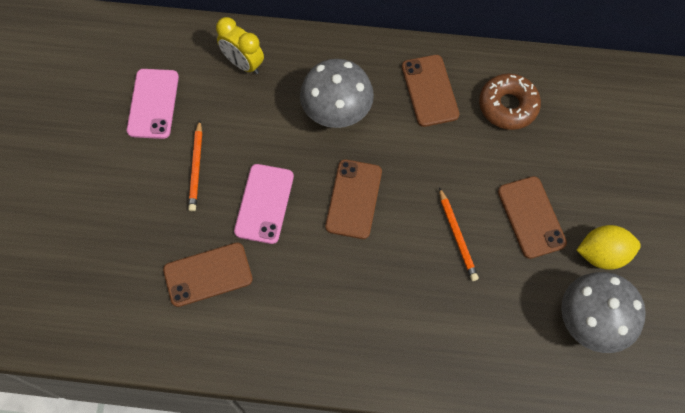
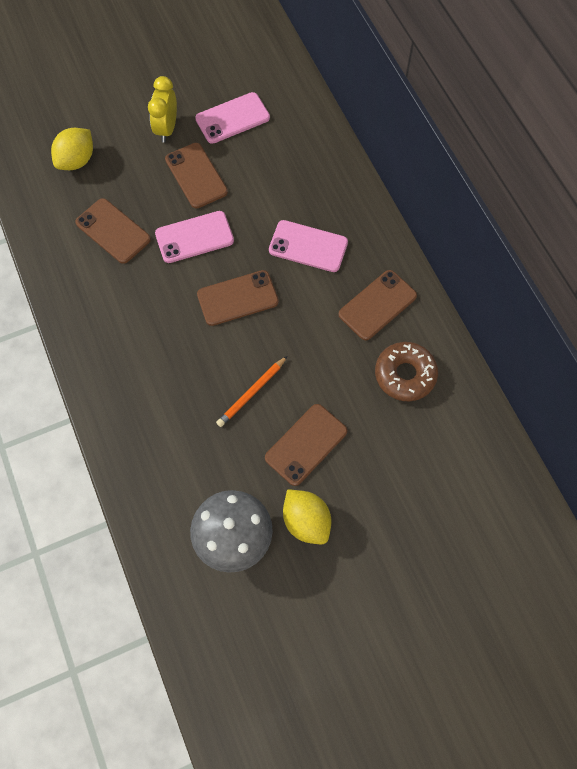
camera: 60 degrees right, 0 degrees up
orange pencil [188,120,202,211] -> brown phone [165,143,228,208]
yellow clock [216,17,264,74] -> yellow clock moved to [148,76,177,143]
grey mushroom [300,59,374,128] -> pink phone [269,220,348,272]
none -> yellow lemon [51,128,93,170]

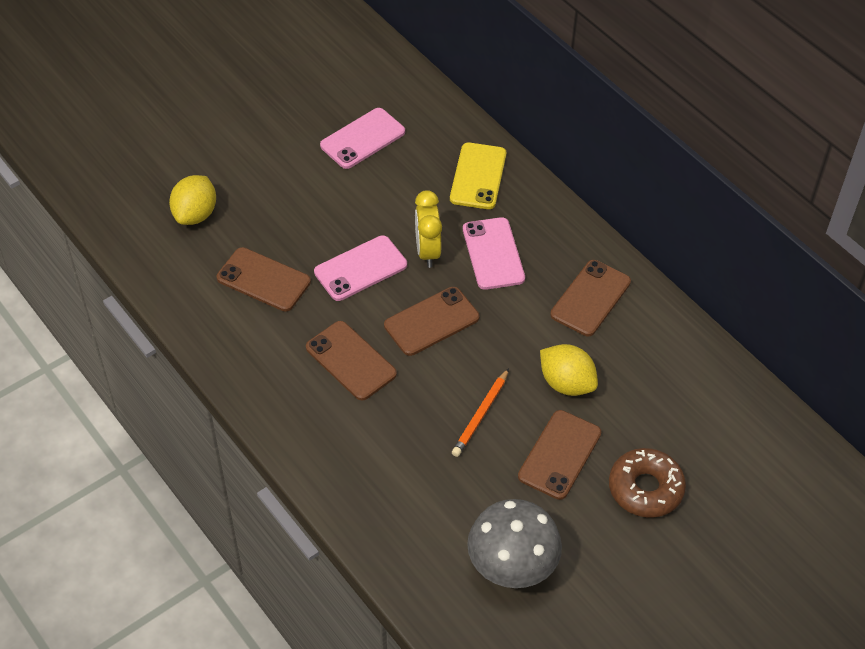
camera: 15 degrees left, 15 degrees down
yellow clock [148,76,177,143] -> yellow clock moved to [415,190,442,268]
brown phone [165,143,228,208] -> brown phone moved to [306,321,397,401]
pink phone [269,220,348,272] -> pink phone turned 75 degrees clockwise [463,217,525,290]
yellow lemon [283,489,331,544] -> yellow lemon moved to [540,344,598,396]
brown donut [375,342,438,401] -> brown donut moved to [609,448,686,518]
none -> yellow phone [450,143,506,209]

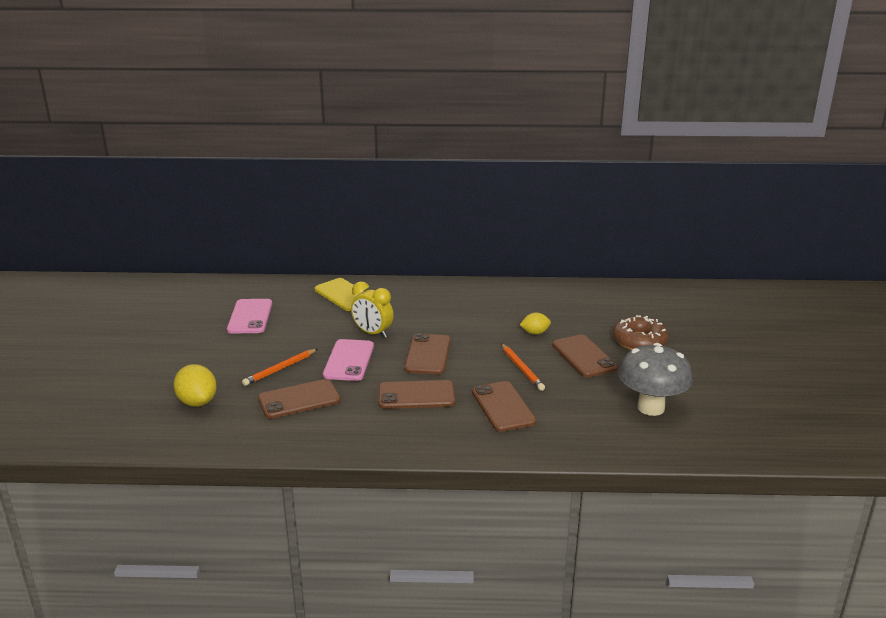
camera: 50 degrees left, 25 degrees down
pink phone [463,217,525,290] -> none
yellow lemon [540,344,598,396] -> yellow lemon [520,312,551,335], size x0.62
brown phone [550,260,631,336] -> brown phone moved to [472,381,536,432]
none -> orange pencil [242,349,317,386]

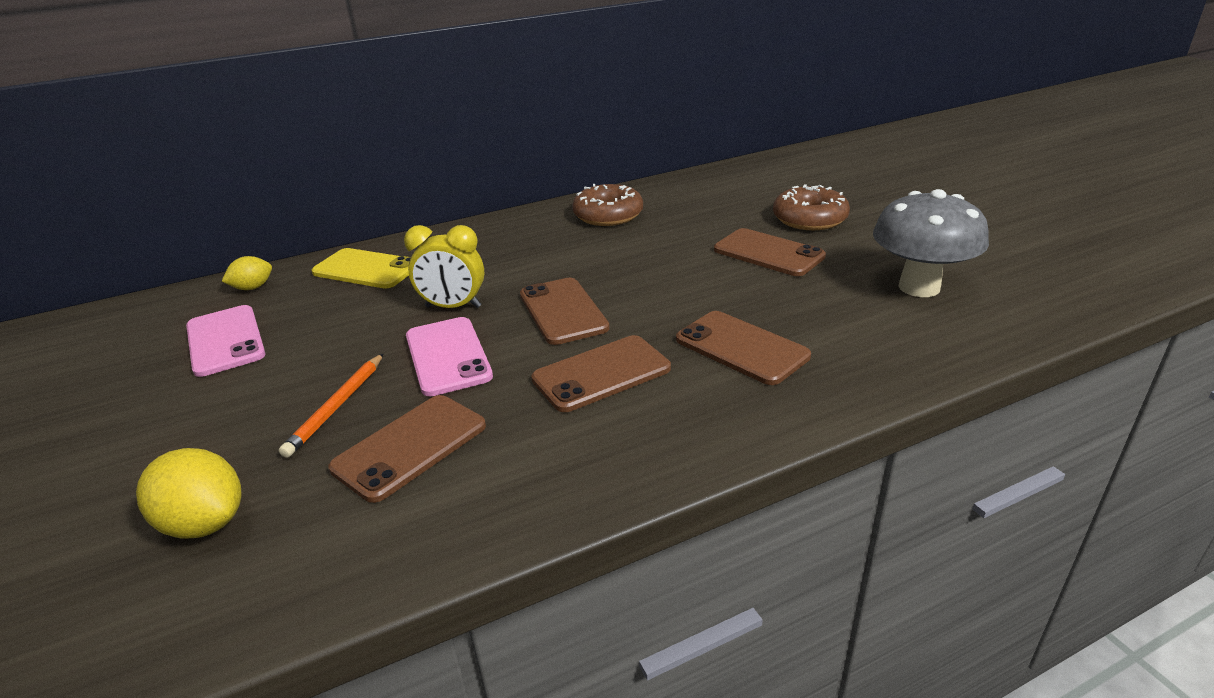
camera: 25 degrees left, 5 degrees up
orange pencil [501,344,545,391] -> none
yellow lemon [520,312,551,335] -> yellow lemon moved to [222,256,272,290]
none -> brown donut [572,184,643,226]

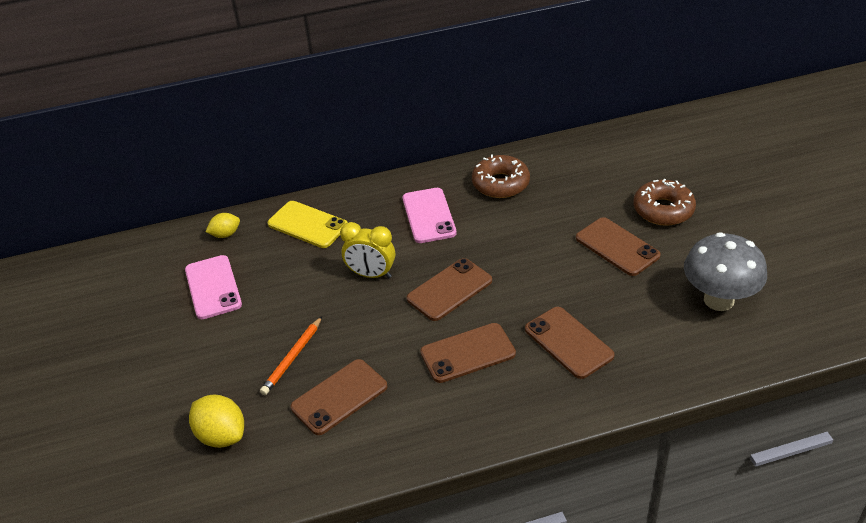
camera: 10 degrees right, 10 degrees up
pink phone [406,317,493,396] -> pink phone moved to [402,188,457,243]
brown phone [520,278,610,345] -> brown phone turned 60 degrees clockwise [407,258,492,321]

